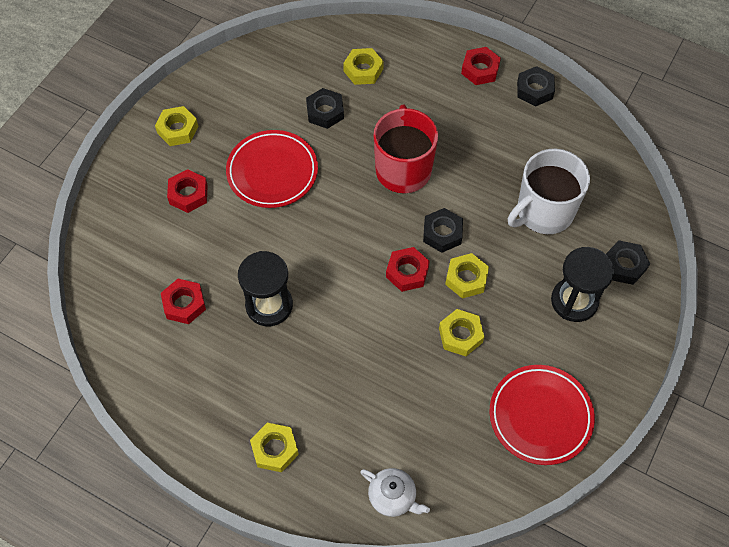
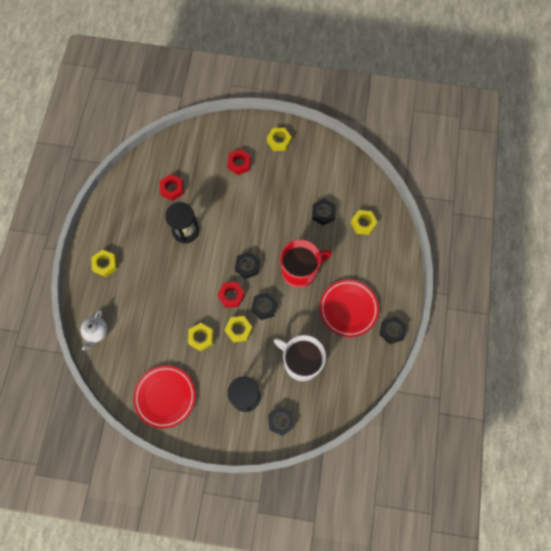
camera: 70 degrees right, 10 degrees up
red plate [226,130,318,208] -> red plate moved to [320,280,379,337]
red nut [461,47,501,85] -> none
none -> black nut [235,252,260,279]

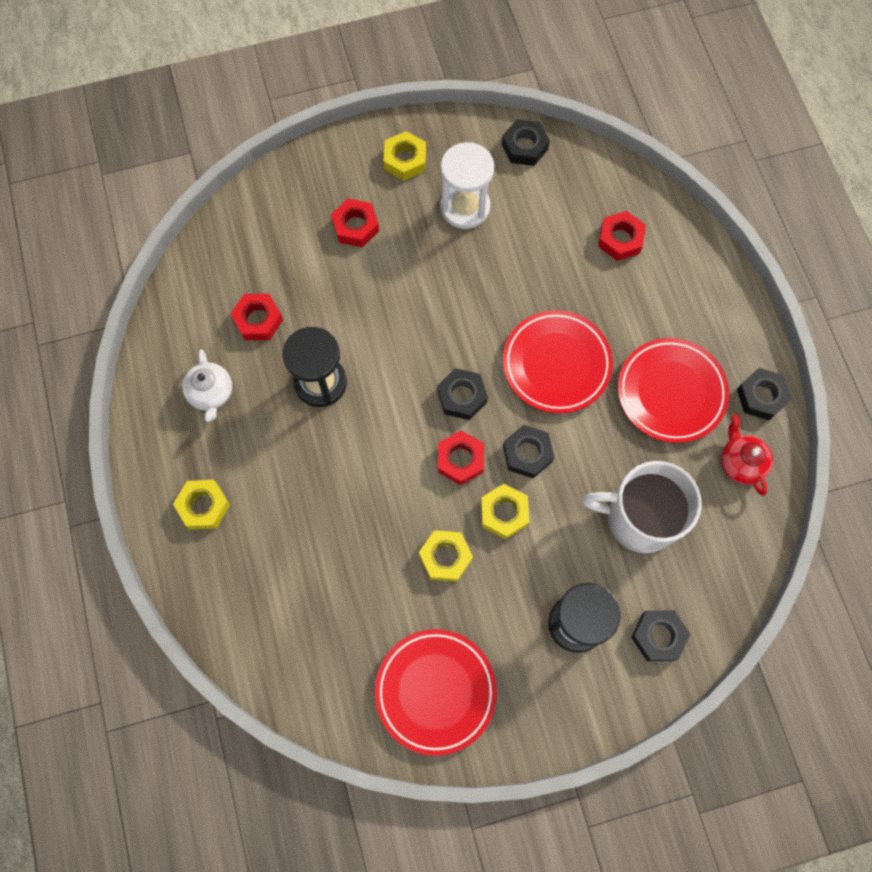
camera: 25 degrees left, 0 degrees up
white teapot [81,309,108,350] -> white teapot moved to [182,349,232,422]
red mug [280,240,332,288] -> red plate [503,310,613,413]
black nut [312,199,335,225] -> black nut moved to [502,119,550,166]
yellow nut [351,210,378,235] -> red nut [598,211,646,261]
none -> white hourglass [440,142,494,229]
none -> red teapot [721,414,773,496]

